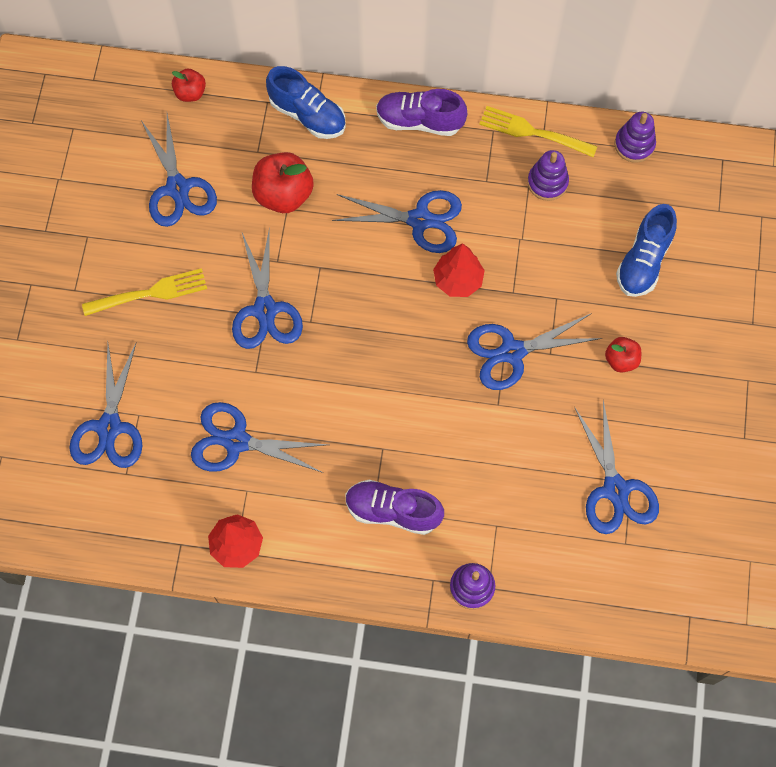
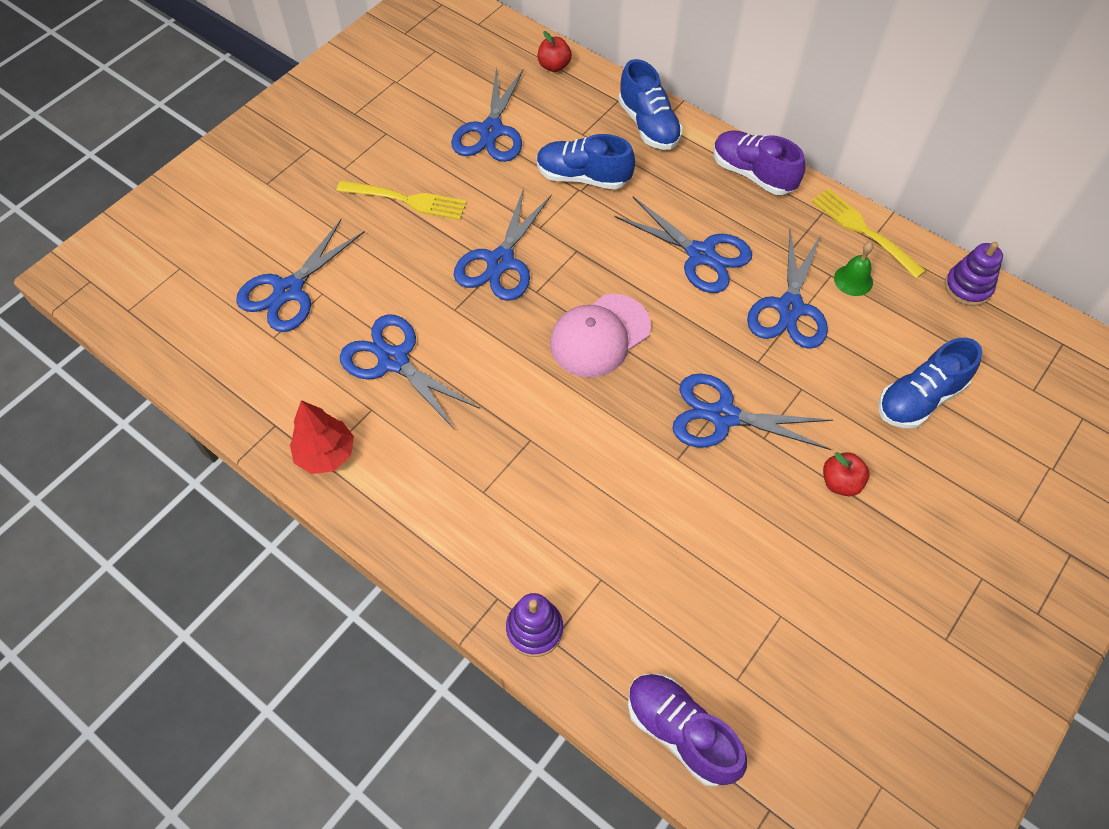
camera: 30 degrees right, 10 degrees down
red apple [252,152,314,213] -> blue shoe [537,134,635,189]
purple shoe [346,480,444,535] -> purple shoe moved to [628,674,747,787]
red tree [433,243,485,297] -> none
purple stacking toy [527,150,569,201] -> green bell [834,242,873,296]
blue scissors [574,400,659,534] -> blue scissors moved to [747,230,828,349]
none -> pink cap [550,294,651,377]

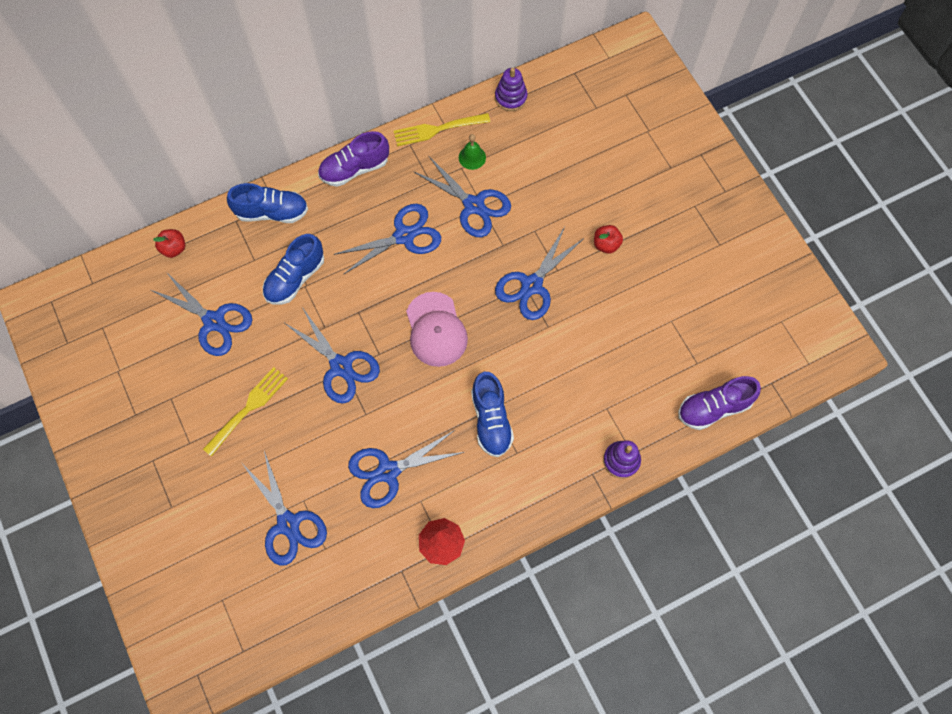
camera: 65 degrees left, 10 degrees up
blue shoe [879,338,982,428] -> blue shoe moved to [471,372,514,457]

